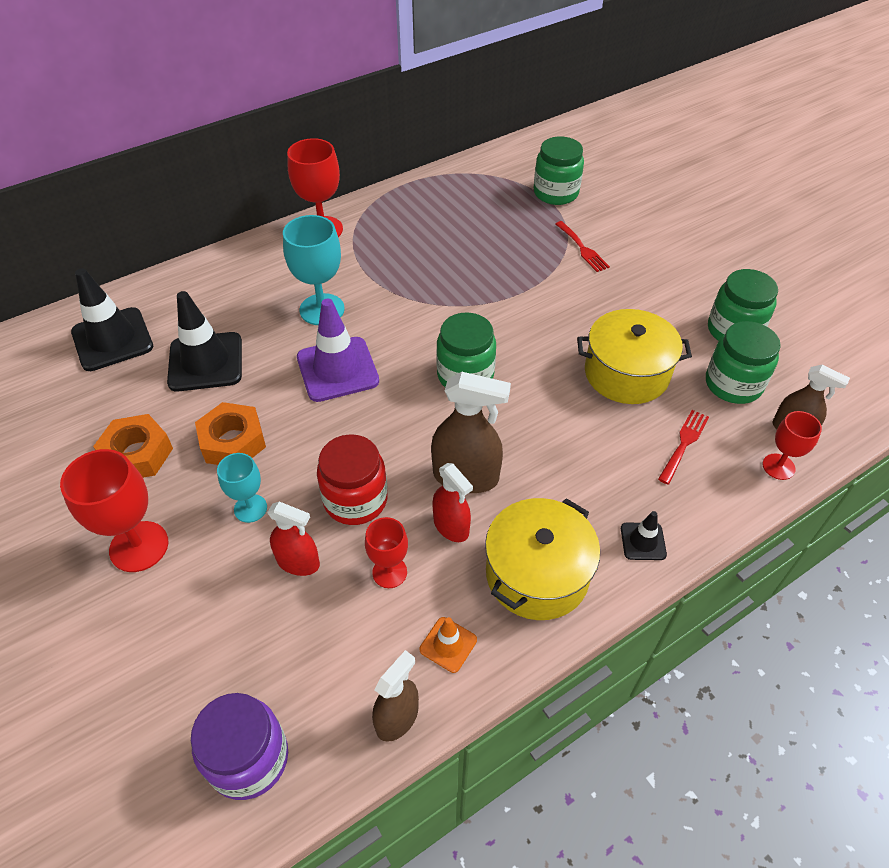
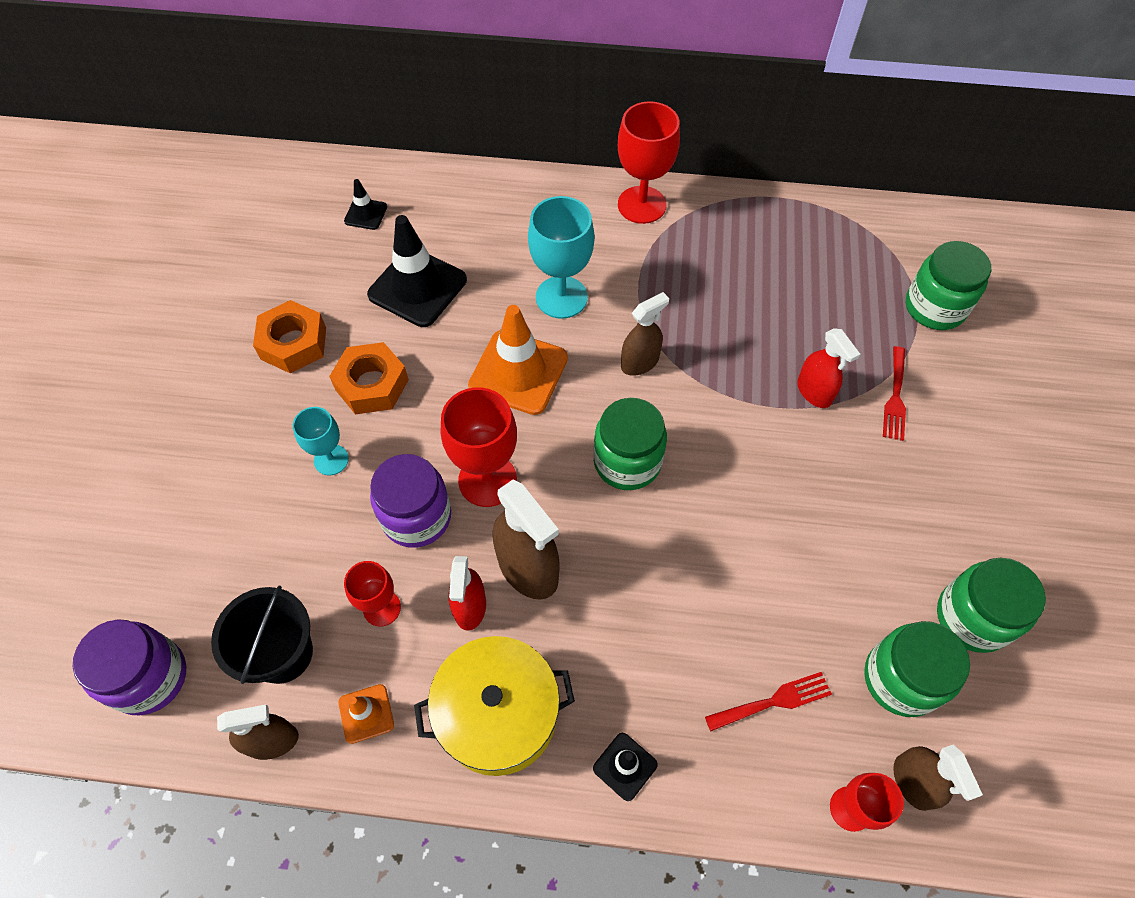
camera: 40 degrees right, 10 degrees up
red goblet [60,449,168,572] -> red goblet moved to [441,387,517,507]
black traffic cone [71,268,153,371] -> black traffic cone [344,179,387,230], size x0.49
red spray bottle [267,501,320,576] -> red spray bottle moved to [797,328,860,408]
purple traffic cone [297,299,379,402] -> orange traffic cone [468,305,568,415]
red jar [317,434,388,525] -> purple jar [370,454,451,548]
yellow pot [577,309,692,404] -> none
none -> black bucket [211,585,313,684]
none -> brown spray bottle [621,292,669,376]

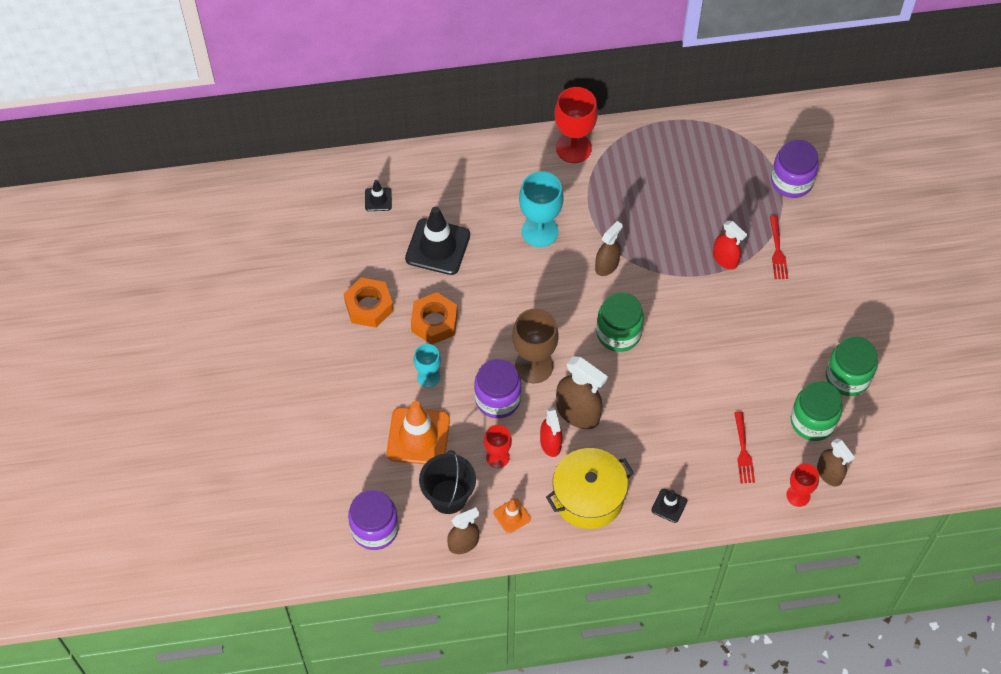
camera: 15 degrees left, 0 degrees up
red goblet [441,387,517,507] -> brown goblet [512,308,559,383]
orange traffic cone [468,305,568,415] -> orange traffic cone moved to [387,401,450,464]
red fork [705,672,832,731] -> red fork turned 120 degrees clockwise [734,412,755,484]
green jar [906,241,991,330] -> purple jar [771,139,819,198]

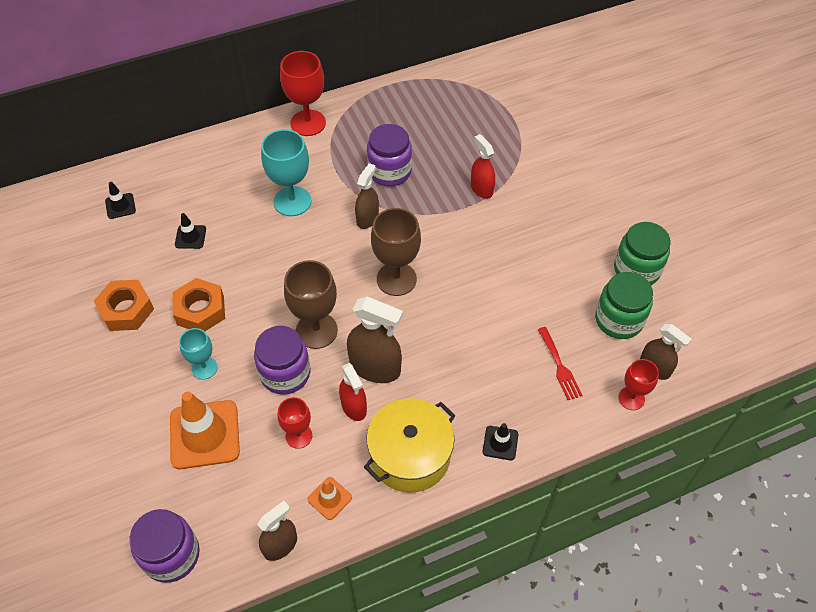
camera: 15 degrees left, 5 degrees down
black traffic cone [405,206,470,275] -> black traffic cone [175,213,206,249], size x0.49
black bucket [419,450,476,514] -> none
green jar [596,292,644,352] -> brown goblet [371,208,421,296]
red spray bottle [713,221,747,269] -> red spray bottle turned 150 degrees counterclockwise [471,134,495,199]
red fork [770,216,788,279] -> none
purple jar [771,139,819,198] -> purple jar moved to [367,124,412,186]

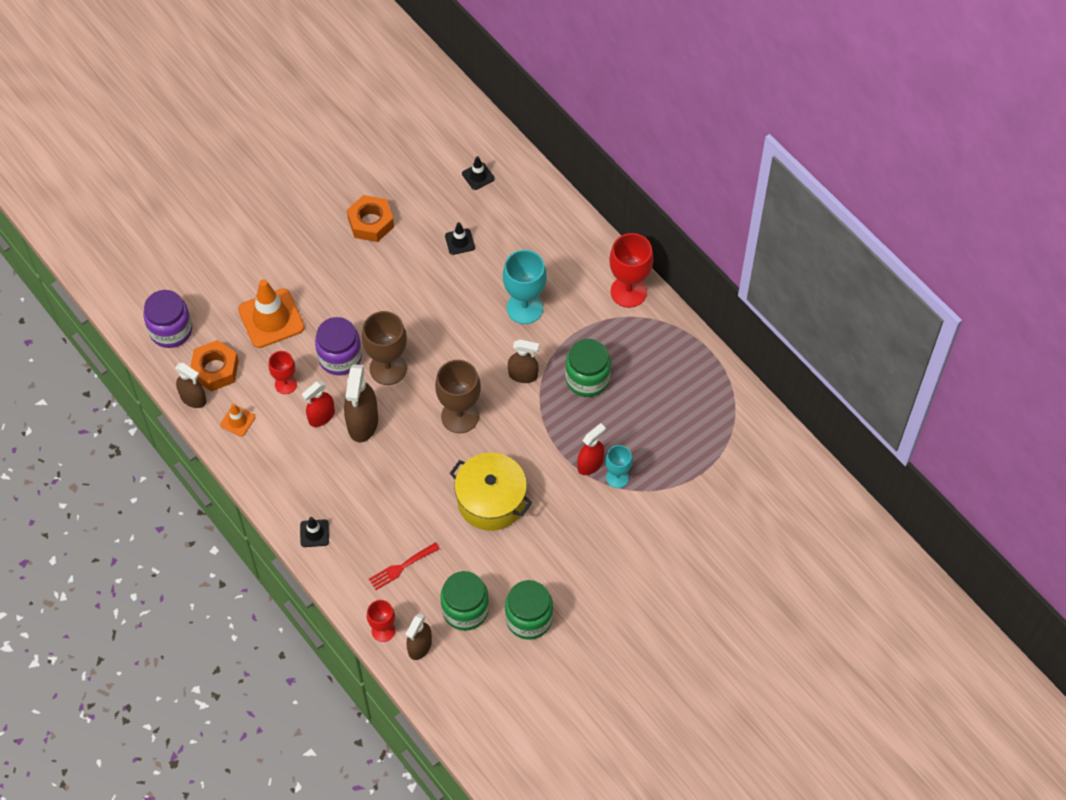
camera: 75 degrees right, 5 degrees up
orange nut [172,278,225,331] -> orange nut moved to [190,340,239,391]
turquoise goblet [179,328,218,380] -> turquoise goblet moved to [605,445,633,488]
yellow pot [364,398,456,493] -> yellow pot moved to [450,453,532,531]
purple jar [367,124,412,186] -> green jar [565,339,611,397]

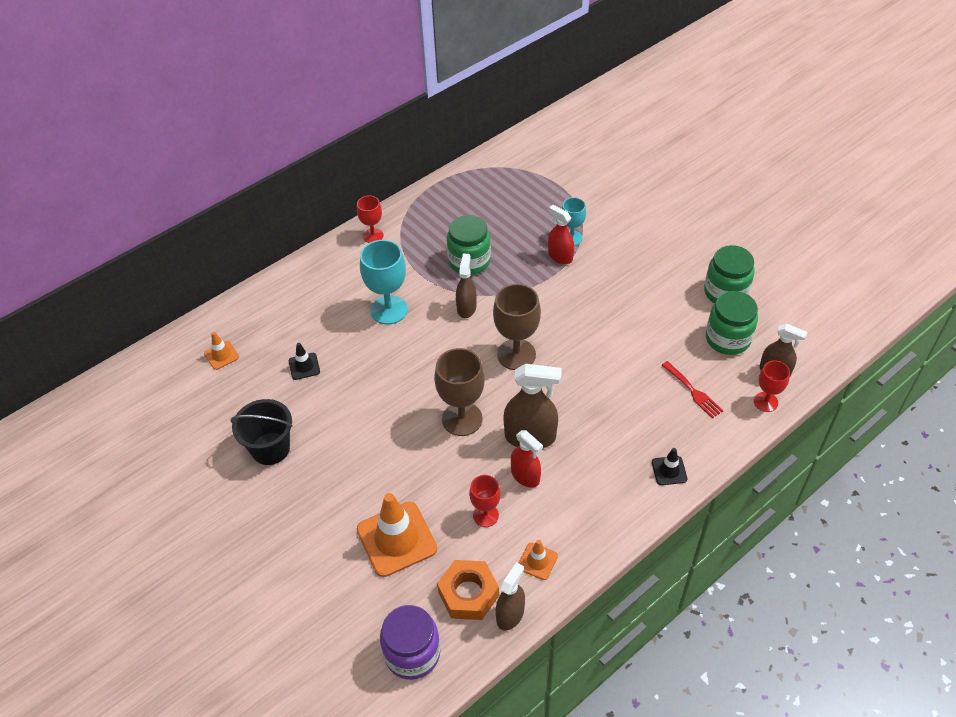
camera: 90 degrees left, 10 degrees down
purple jar [315,317,362,375] -> none
orange nut [347,195,394,242] -> black bucket [231,399,293,465]
yellow pot [450,453,532,531] -> none
black traffic cone [462,156,495,190] -> orange traffic cone [204,332,239,370]
red goblet [609,233,653,308] -> red goblet [357,195,384,243], size x0.59

